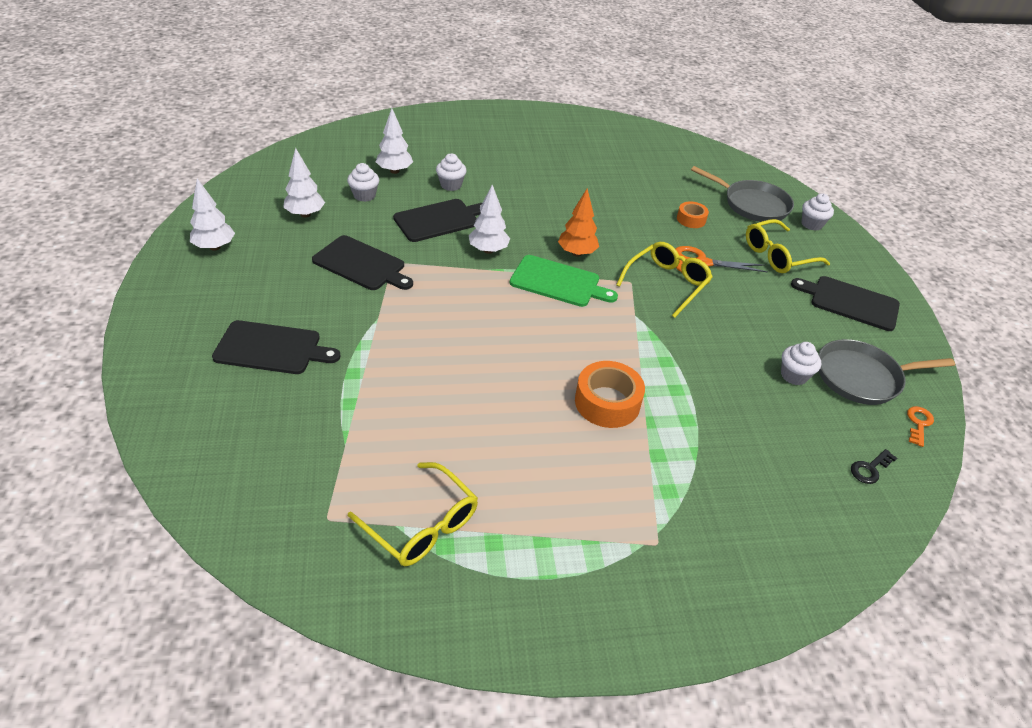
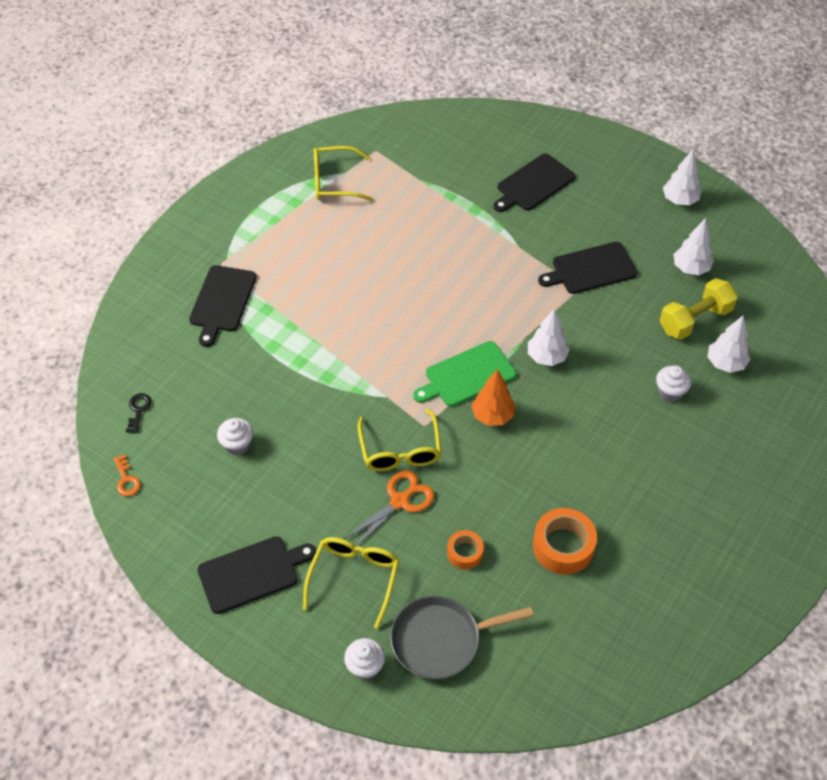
camera: 135 degrees right, 10 degrees up
white cupcake [347,163,379,202] -> yellow dumbbell [660,278,738,340]
black cutting board [393,199,482,242] -> black cutting board moved to [189,265,256,347]
orange tape [575,361,645,428] -> orange tape moved to [533,508,597,575]
grey pan [818,339,955,405] -> none

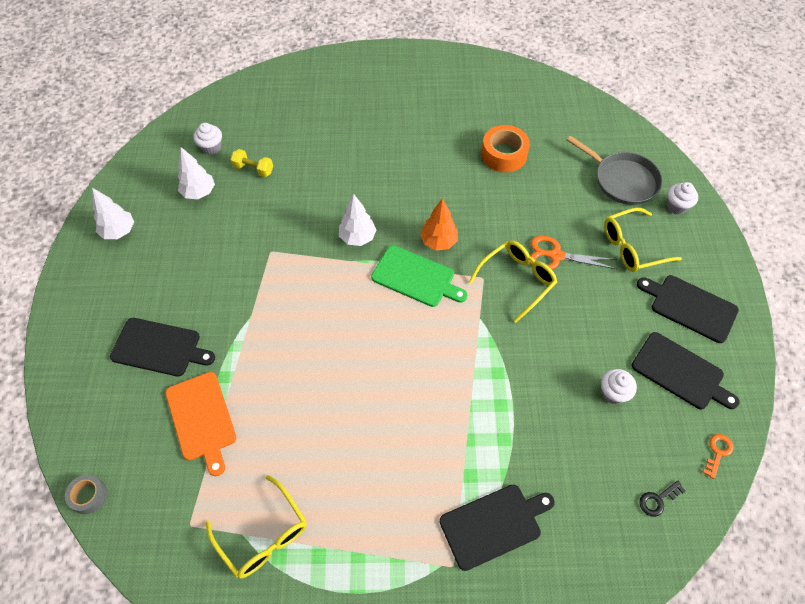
camera: 125 degrees left, 5 degrees up
orange tape [447,530,484,569] -> none
black cutting board [538,242,638,294] -> black cutting board moved to [632,332,740,409]
white cupcake [656,366,691,402] -> white cupcake moved to [193,123,222,155]
yellow dumbbell [660,278,738,340] -> yellow dumbbell [230,149,273,177], size x0.61
white tree [707,316,750,373] -> none
none -> grey tape [65,475,107,514]
none -> orange cutting board [165,372,236,476]

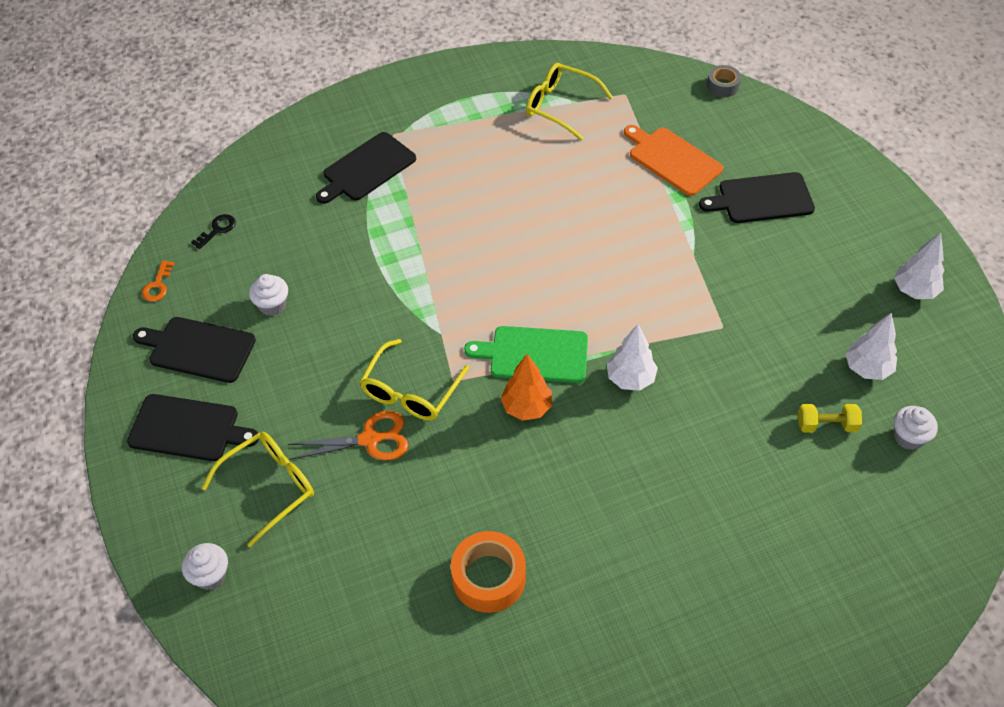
camera: 160 degrees right, 5 degrees down
grey pan [567,136,662,205] -> none

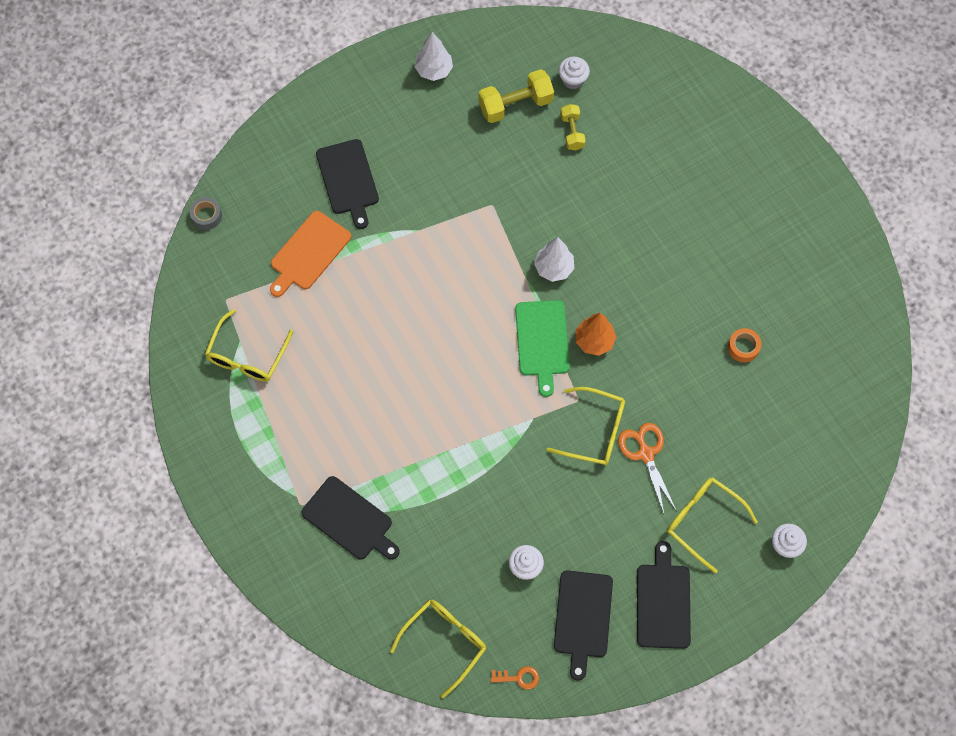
camera: 100 degrees left, 15 degrees up
black key [191,214,236,249] -> yellow glasses [390,599,486,698]
orange tape [451,531,526,613] -> orange tape [728,328,761,362], size x0.59
white tree [845,313,897,380] -> yellow dumbbell [479,69,554,123]

